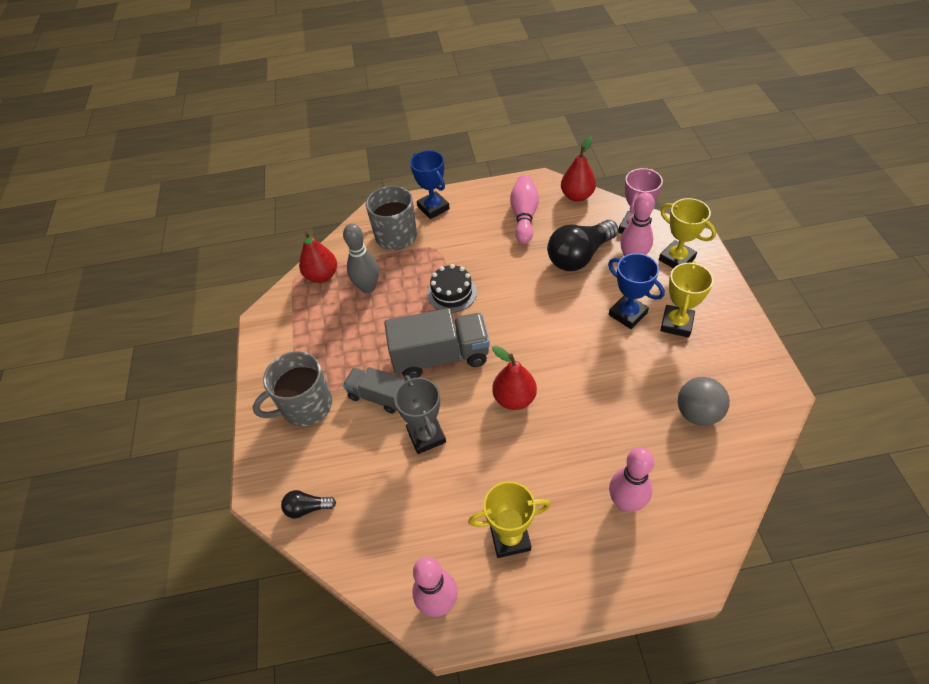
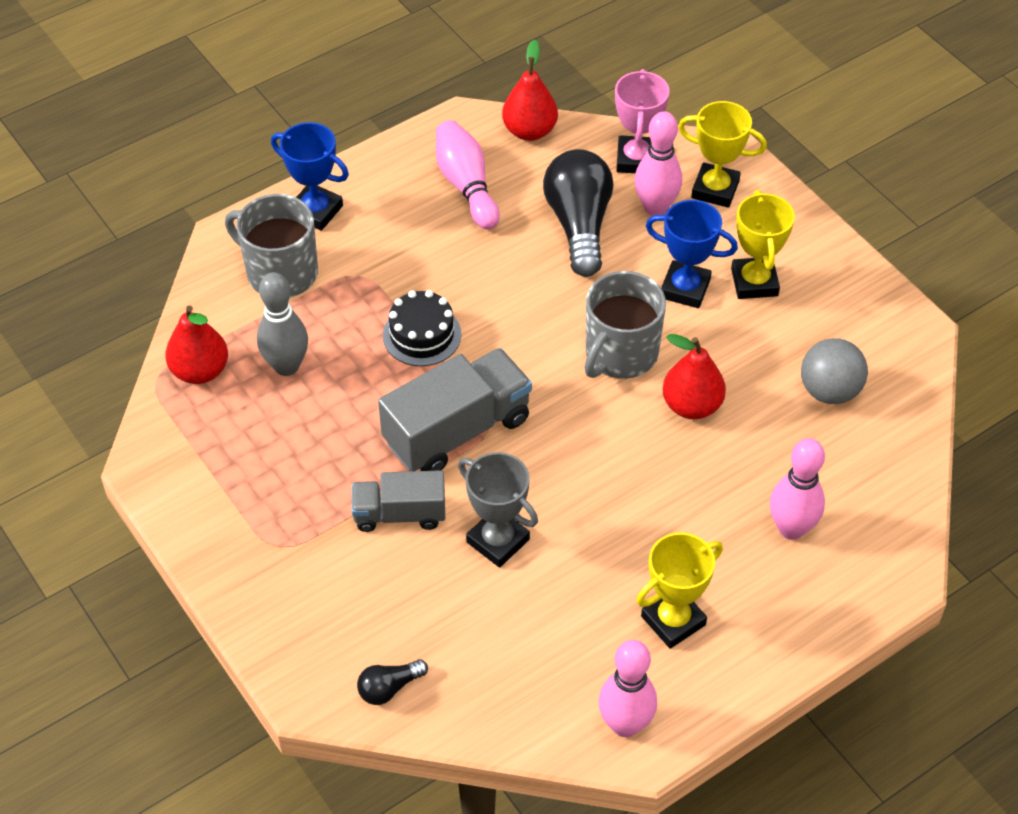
camera: 30 degrees left, 0 degrees up
grey mug [253,351,332,426] -> grey mug moved to [584,271,666,379]
red pear [492,346,537,410] -> red pear moved to [663,334,726,419]
black light bulb [547,220,618,271] -> black light bulb turned 150 degrees clockwise [543,149,614,277]

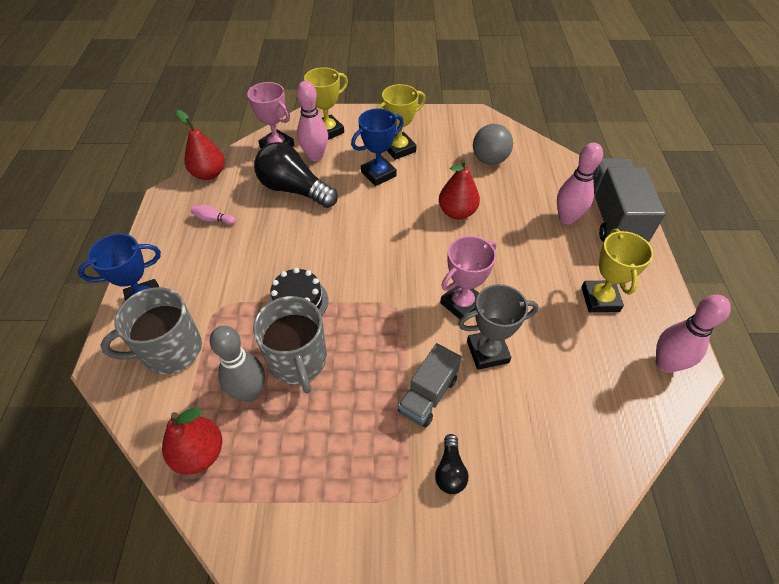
camera: 55 degrees left, 0 degrees up
black light bulb [357,659,428,705] -> black light bulb moved to [435,434,468,494]
grey truck [378,348,532,471] -> grey truck moved to [593,158,666,242]
pink bowling pin [436,120,500,229] -> pink bowling pin [191,205,236,225], size x0.49
grey mug [584,271,666,379] -> grey mug moved to [253,296,327,393]
yellow trophy [731,190,795,299] -> yellow trophy turned 60 degrees counterclockwise [376,84,426,160]
none -> pink trophy [440,236,497,319]

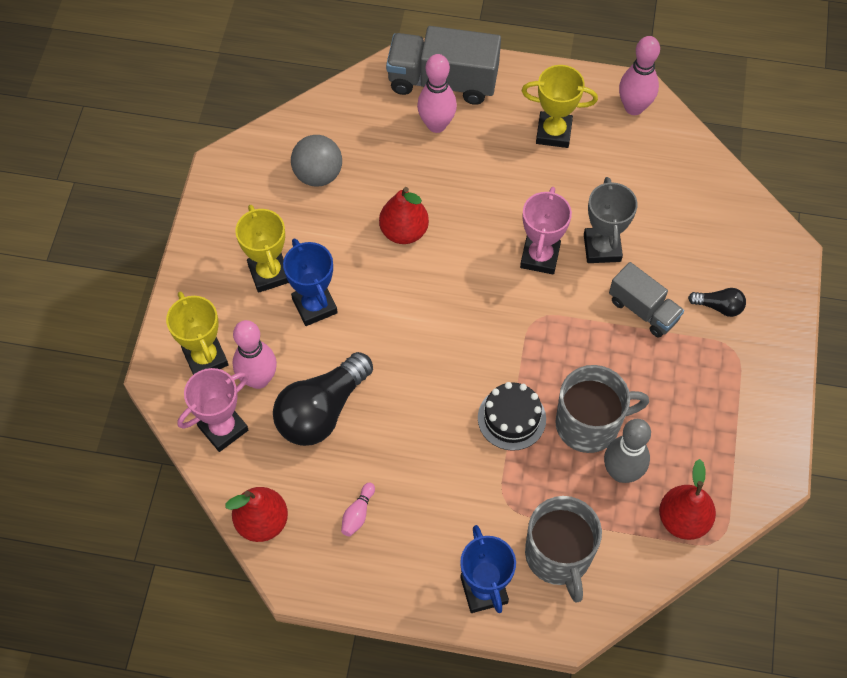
camera: 80 degrees left, 10 degrees up
pink trophy [440,236,497,319] -> pink trophy turned 45 degrees clockwise [520,187,572,274]

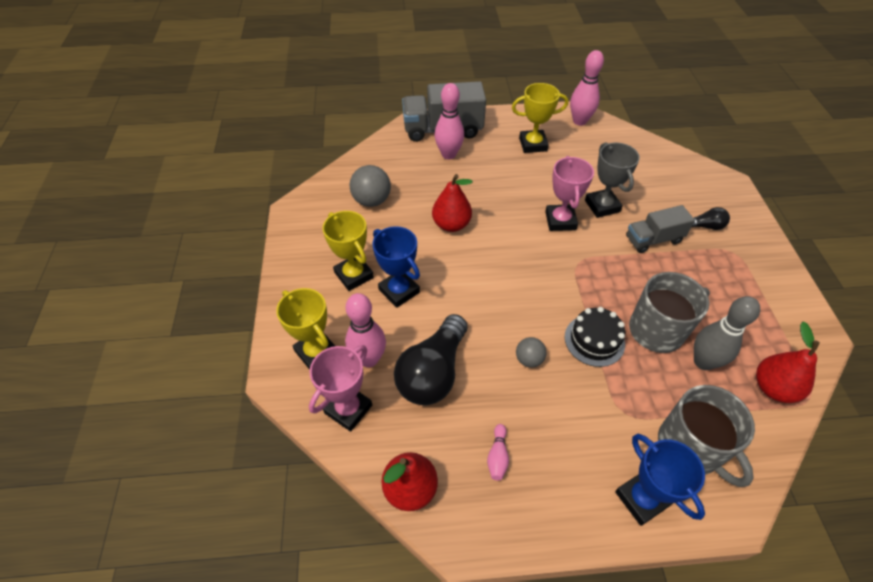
camera: 15 degrees left, 10 degrees down
grey truck [609,262,684,337] -> grey truck turned 135 degrees clockwise [626,205,695,253]
none -> grey ball [516,337,547,368]

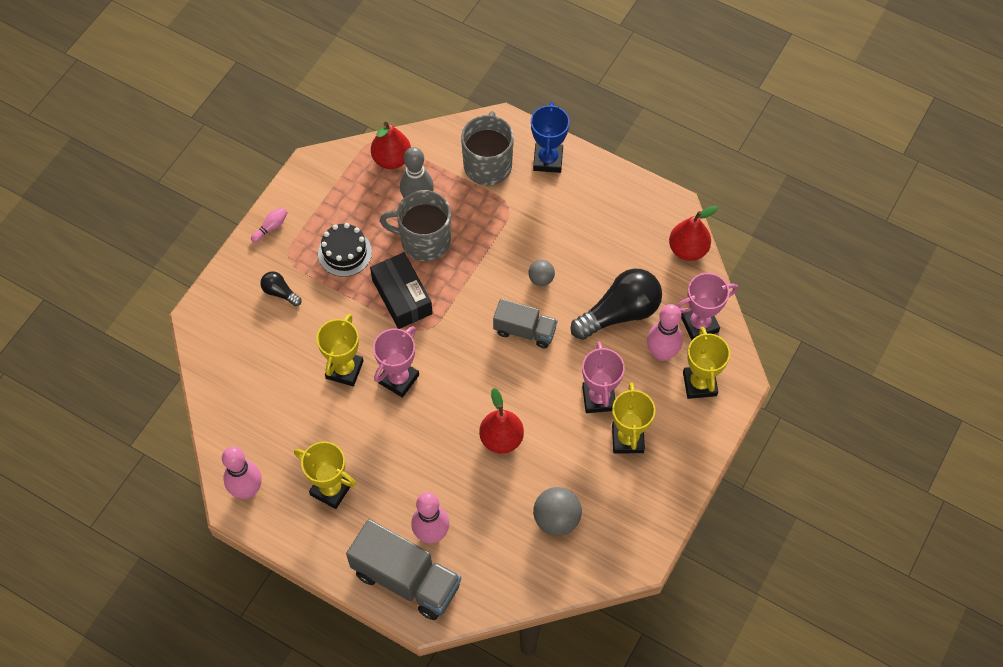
camera: 145 degrees left, 10 degrees up
blue trophy [372,226,420,308] -> pink trophy [582,341,625,413]
pink bowling pin [487,424,509,481] -> pink bowling pin moved to [251,207,288,243]
black cake [565,307,625,367] -> black cake moved to [318,223,372,277]
grey trophy [585,142,640,218] -> yellow trophy [317,314,364,386]
grey truck [626,205,695,253] -> grey truck moved to [493,299,557,348]
none -> black box [370,252,433,329]

